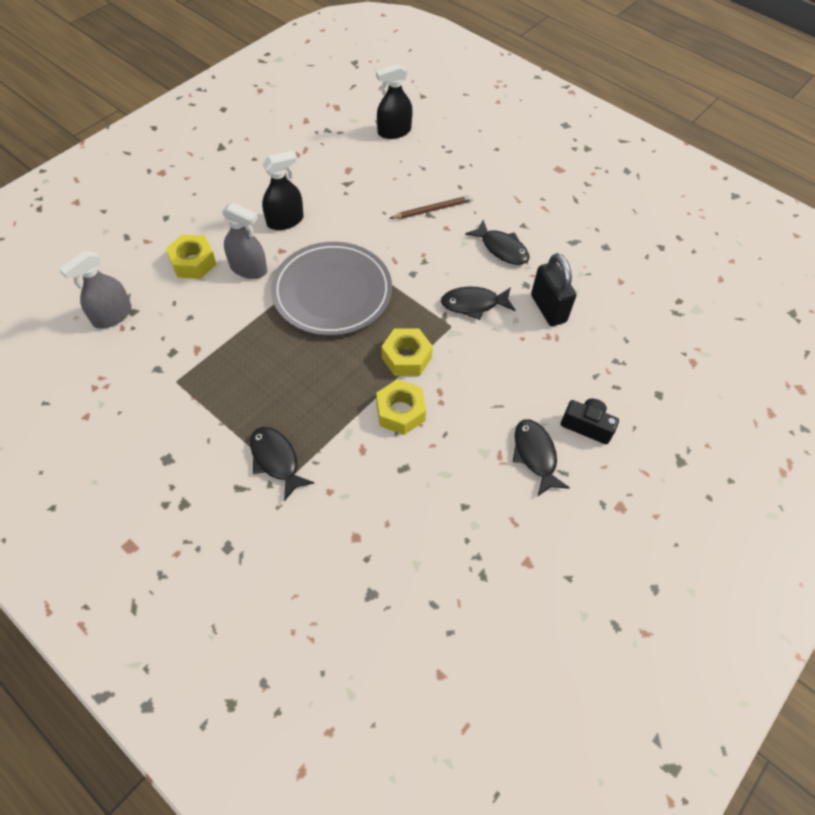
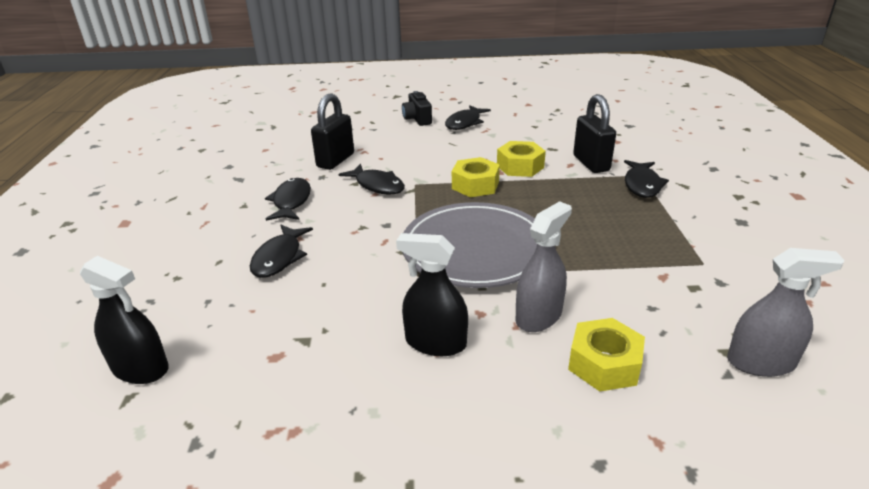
camera: 130 degrees left, 25 degrees down
grey spray bottle [222,202,267,279] -> grey spray bottle turned 60 degrees clockwise [515,201,572,332]
brown pencil [389,195,474,219] -> black fish [250,225,313,278]
none -> black padlock [573,94,616,173]

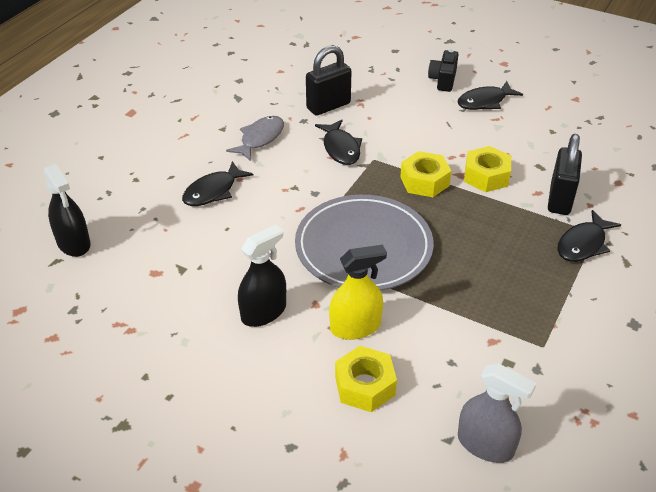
camera: 30 degrees right, 10 degrees up
black fish [265,178,311,221] -> grey fish [226,116,284,161]
black spray bottle [396,233,468,356] -> black spray bottle turned 90 degrees clockwise [238,225,286,327]
grey spray bottle [515,201,572,332] -> yellow spray bottle [329,245,387,340]

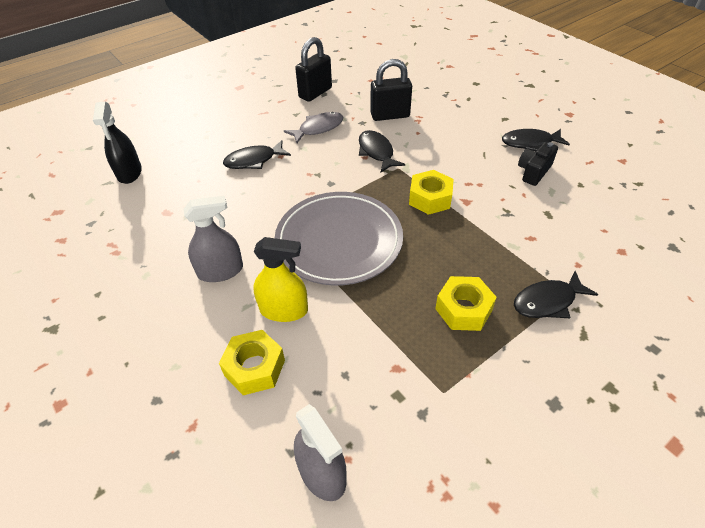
camera: 25 degrees right, 5 degrees up
black spray bottle [238,225,286,327] -> grey spray bottle [183,196,243,282]
black fish [315,120,362,165] -> black fish turned 150 degrees clockwise [359,130,405,172]
black camera [428,50,458,92] -> black camera moved to [518,142,558,186]
yellow nut [464,146,511,192] -> yellow nut moved to [435,276,497,331]
black padlock [548,134,582,215] -> black padlock moved to [295,37,332,102]

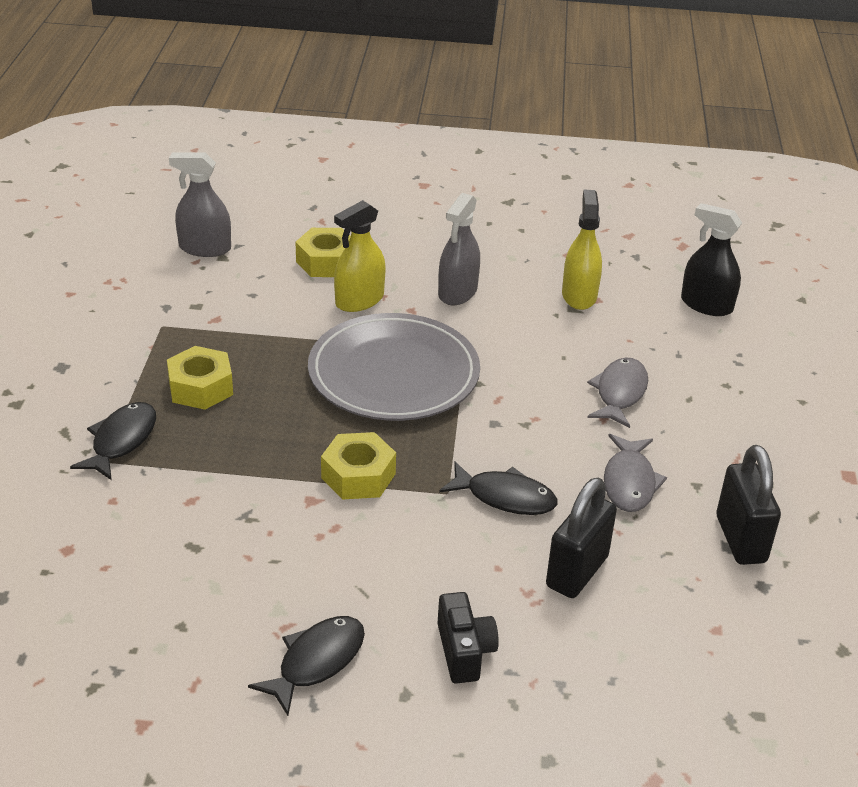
camera: 130 degrees right, 10 degrees down
black fish [223,140,291,169] -> grey fish [587,358,648,428]
black camera [518,142,558,186] -> black camera moved to [437,592,499,684]
none -> yellow spray bottle [562,189,602,310]

